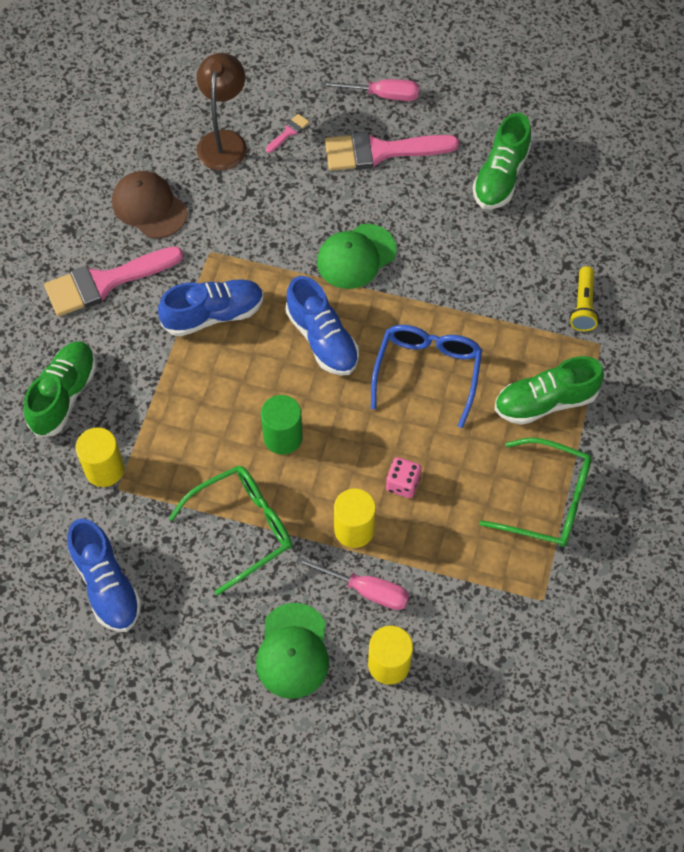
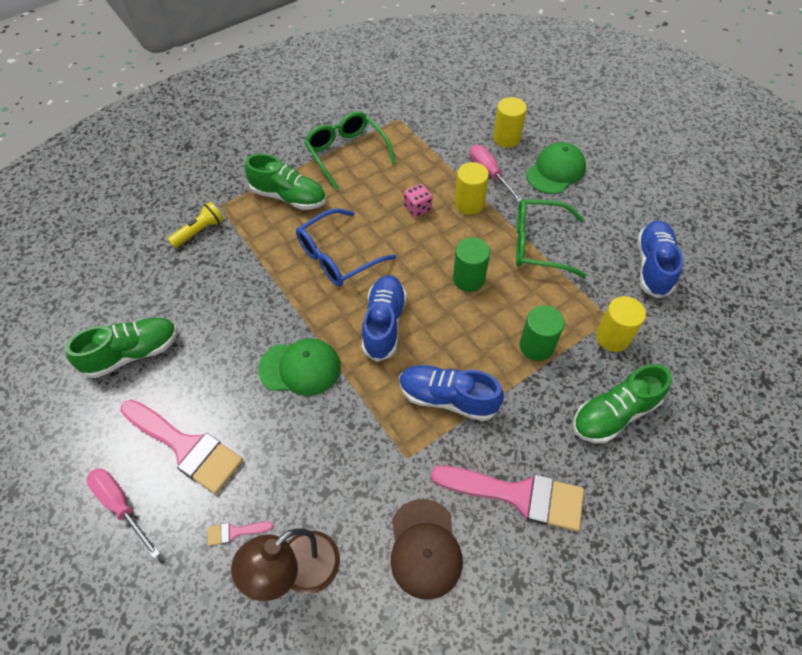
camera: 140 degrees left, 5 degrees down
none -> green cylinder [520,305,564,361]

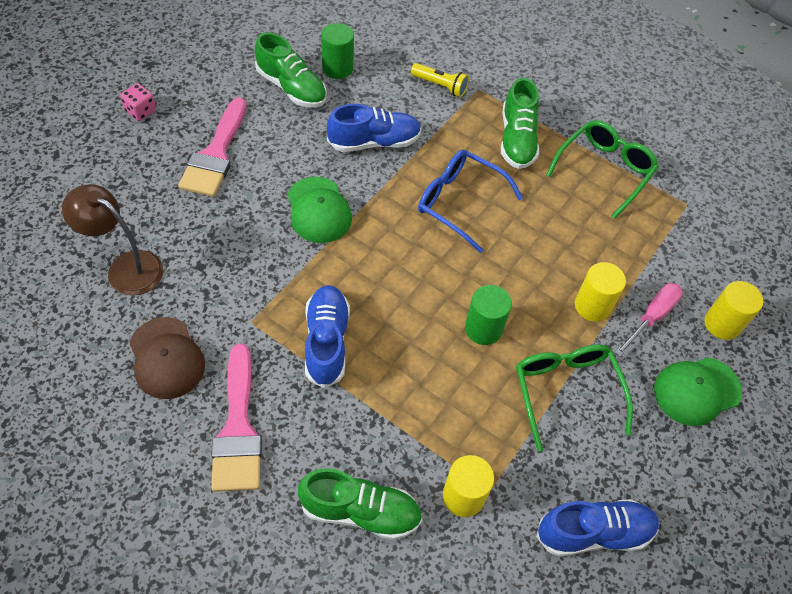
camera: 65 degrees right, 0 degrees up
pink screwdriver [87,468,160,559] -> none
pink brush [208,522,273,546] -> none
blue shoe [362,275,407,362] -> blue shoe moved to [327,104,422,152]
brown cap [391,499,463,600] -> brown cap turned 90 degrees counterclockwise [129,317,205,399]
pink dice [404,184,432,217] -> pink dice moved to [120,83,156,121]
green cylinder [520,305,564,361] -> green cylinder moved to [321,23,354,79]
green cap [526,142,586,194] -> green cap turned 135 degrees clockwise [654,357,742,426]
green shoe [573,364,672,443] -> green shoe turned 150 degrees clockwise [298,468,422,540]

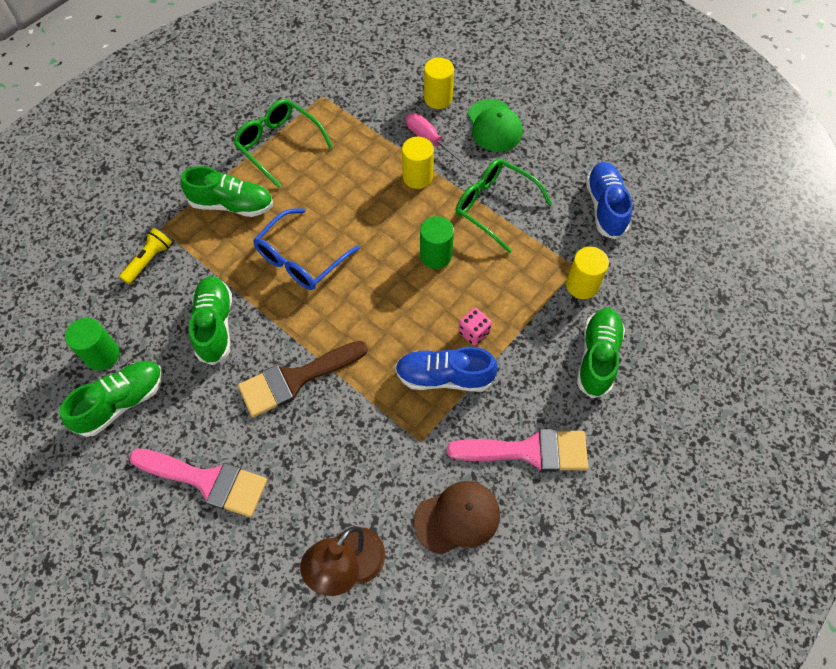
camera: 80 degrees left, 5 degrees up
pink dice [120,83,156,121] -> pink dice moved to [458,308,492,346]
green cap [288,177,352,243] -> brown brush [238,341,368,417]
blue shoe [327,104,422,152] -> green shoe [189,276,232,365]
green glasses [516,344,633,451] -> green glasses turned 45 degrees clockwise [455,158,552,253]

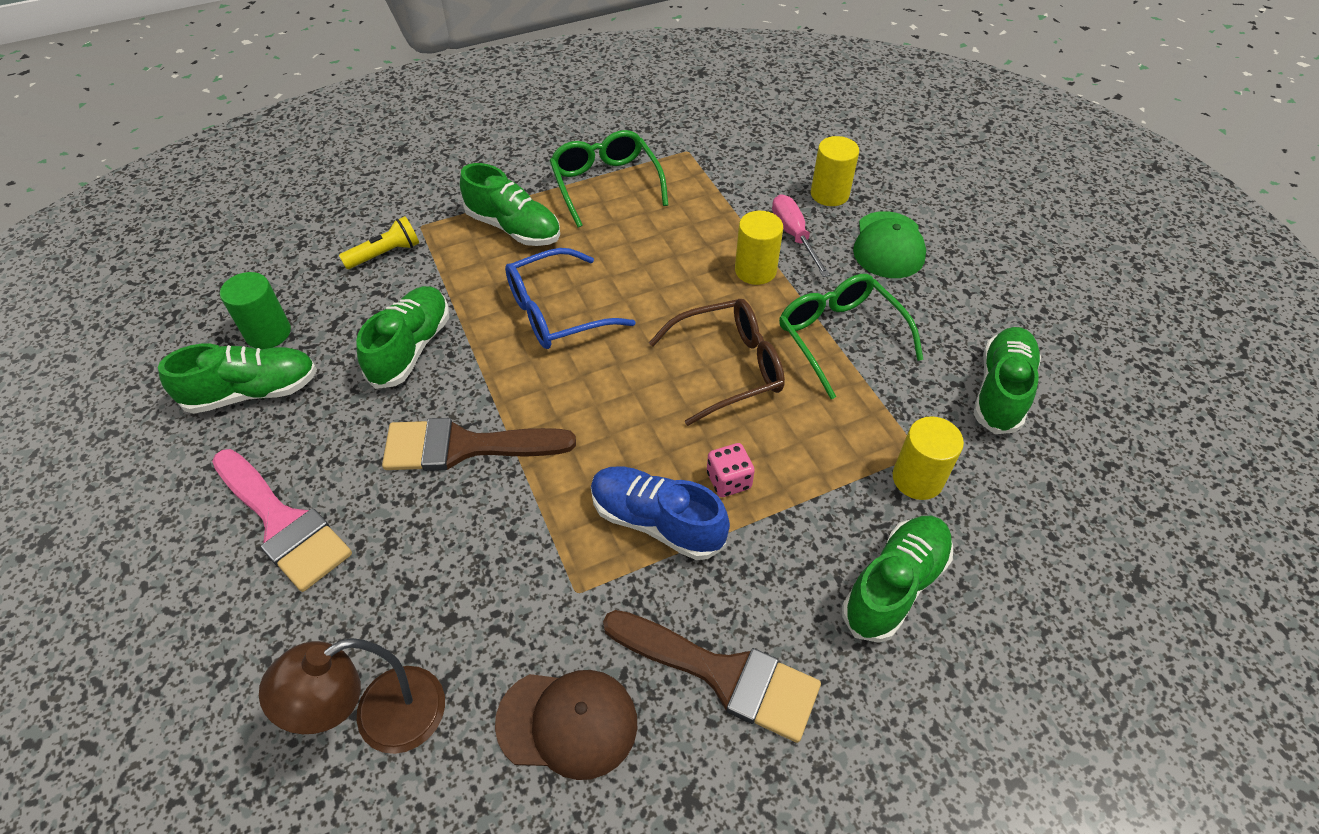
camera: 25 degrees right, 10 degrees down
green cylinder [420,216,454,269] -> brown glasses [649,299,785,426]
pink brush [447,429,588,471] -> brown brush [603,610,821,743]
blue shoe [586,162,632,239] -> green shoe [974,327,1041,434]

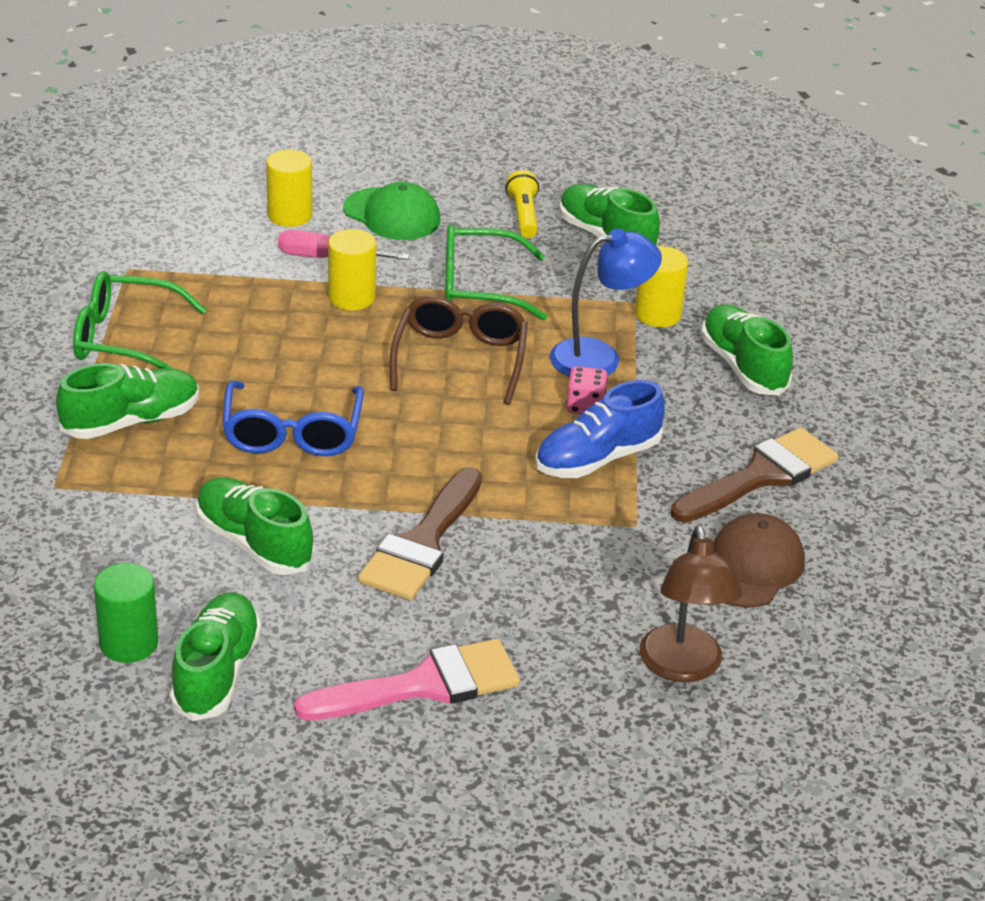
camera: 65 degrees left, 15 degrees down
yellow flashlight [339,216,419,269] -> yellow flashlight moved to [505,170,539,238]
none -> blue lamp [550,229,662,376]

